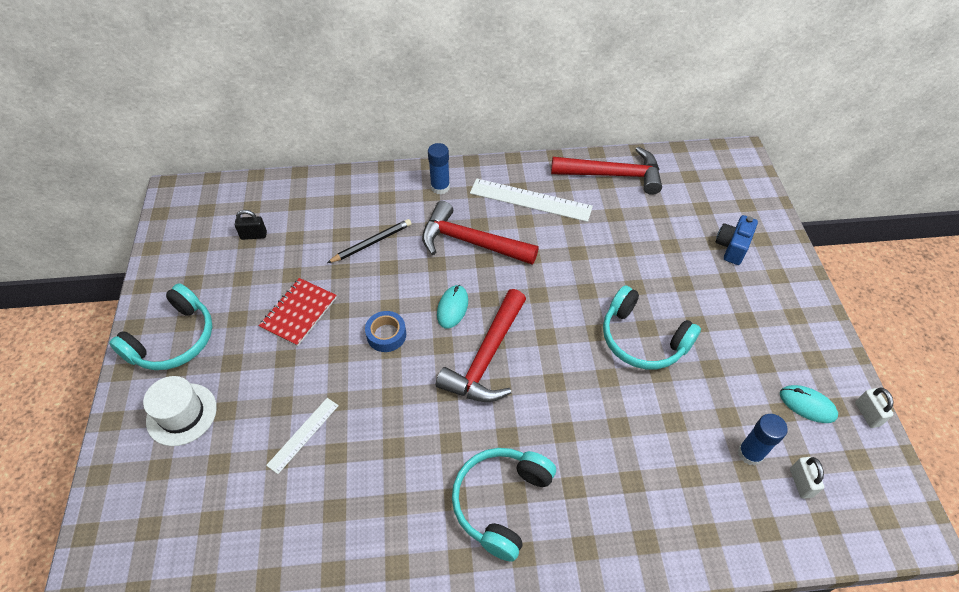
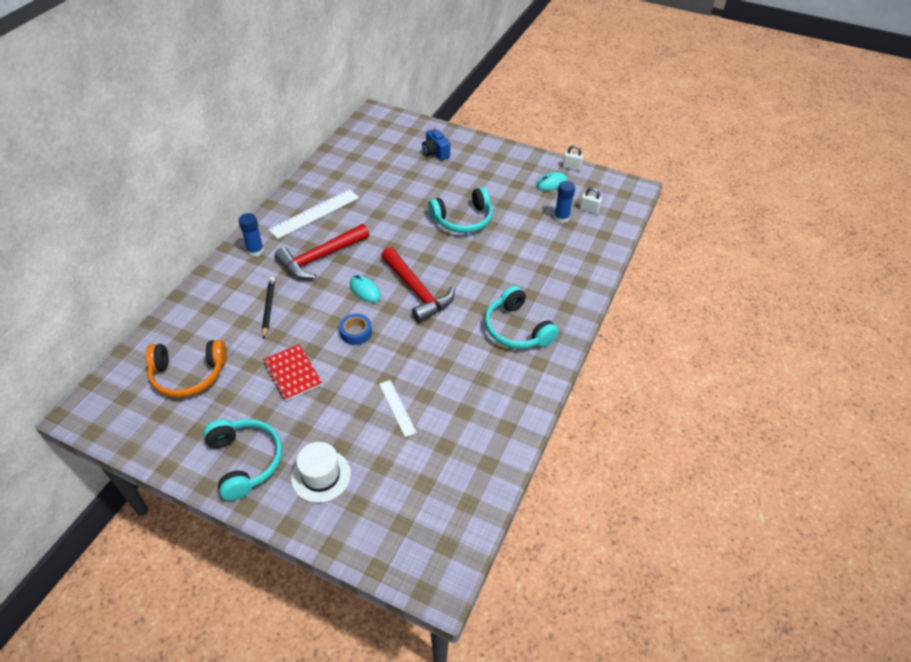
camera: 60 degrees left, 5 degrees down
black padlock [235,210,267,240] -> orange headphones [146,340,227,397]
red hammer [551,147,662,195] -> none

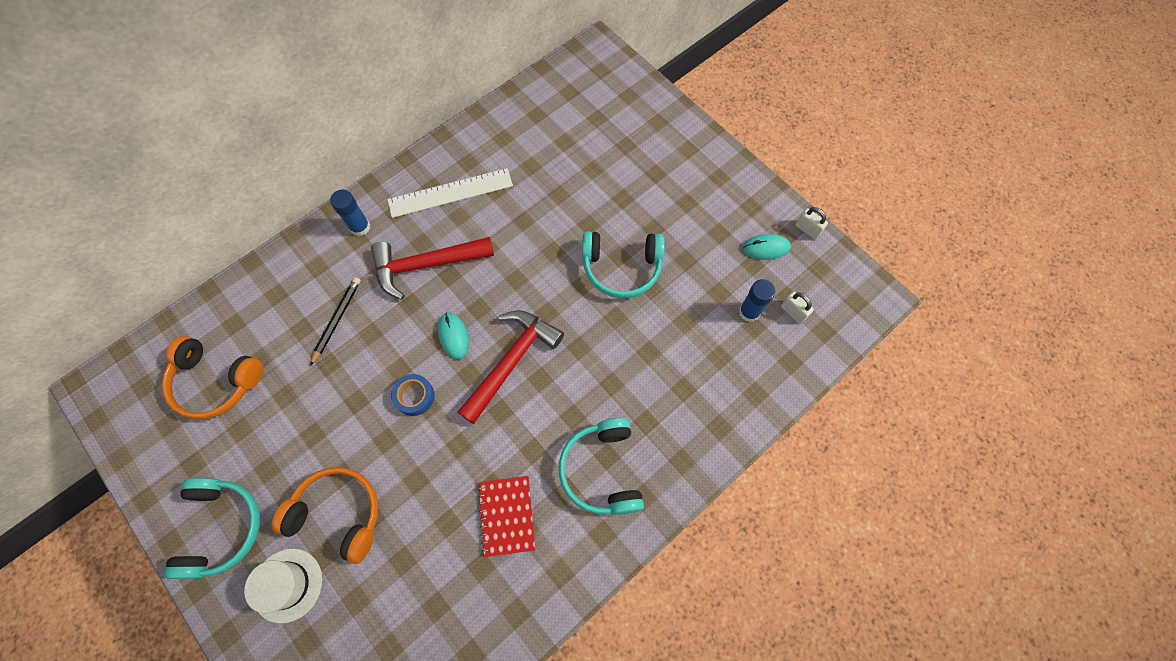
camera: 25 degrees right, 20 degrees up
red notebook [263,344,322,401] -> red notebook moved to [478,476,535,557]
white ruler [379,380,417,437] -> none
red hammer [381,247,455,323] -> red hammer turned 135 degrees counterclockwise [458,310,564,424]
blue camera [422,128,450,161] -> none
none -> orange headphones [271,467,378,564]

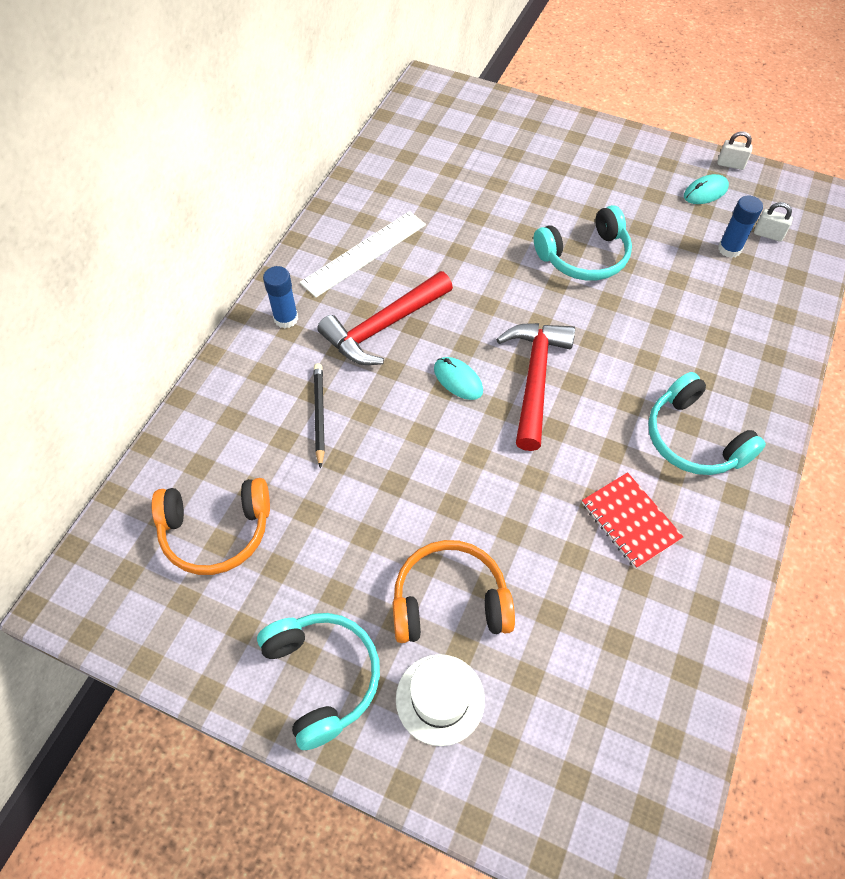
camera: 25 degrees left, 10 degrees down
blue tape [391,374,435,416] -> none

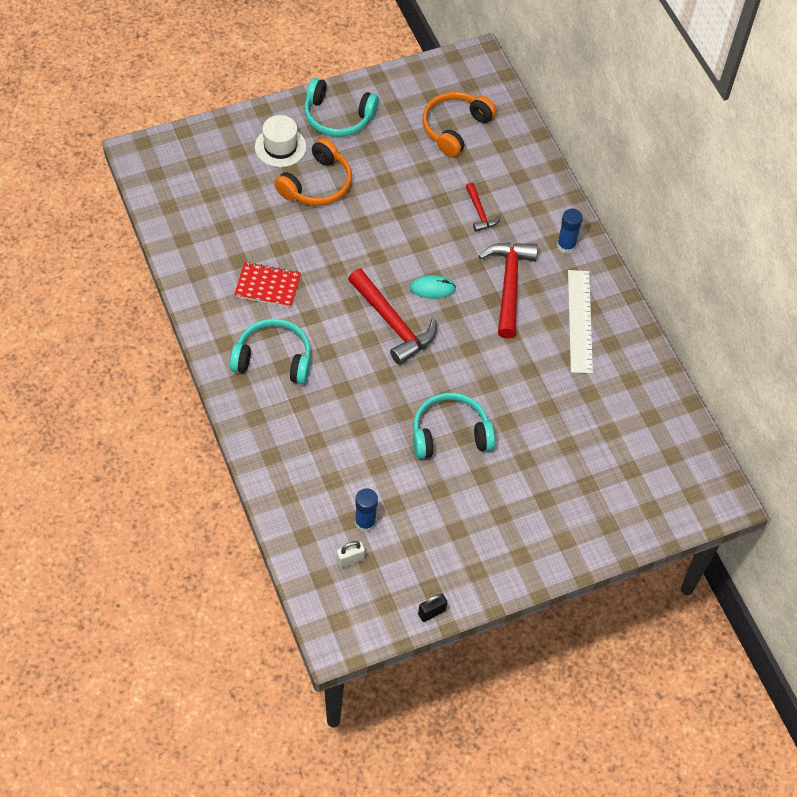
camera: 130 degrees right, 0 degrees up
black pencil [314,363,325,469] -> red hammer [466,182,501,232]
turquoise headphones [533,205,632,281] -> turquoise headphones turned 60 degrees clockwise [413,393,495,459]
turquoise mouse [684,174,729,204] -> none
white padlock [718,131,753,170] -> black padlock [418,594,447,622]

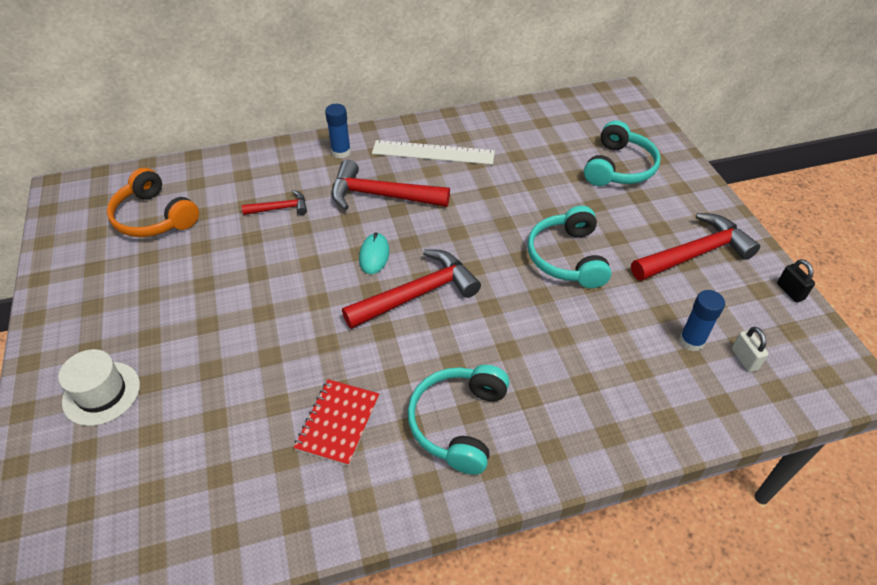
camera: 80 degrees left, 10 degrees down
orange headphones [274,138,352,206] -> none
turquoise headphones [304,78,379,137] -> turquoise headphones moved to [584,120,661,186]
none -> red hammer [631,213,760,281]

